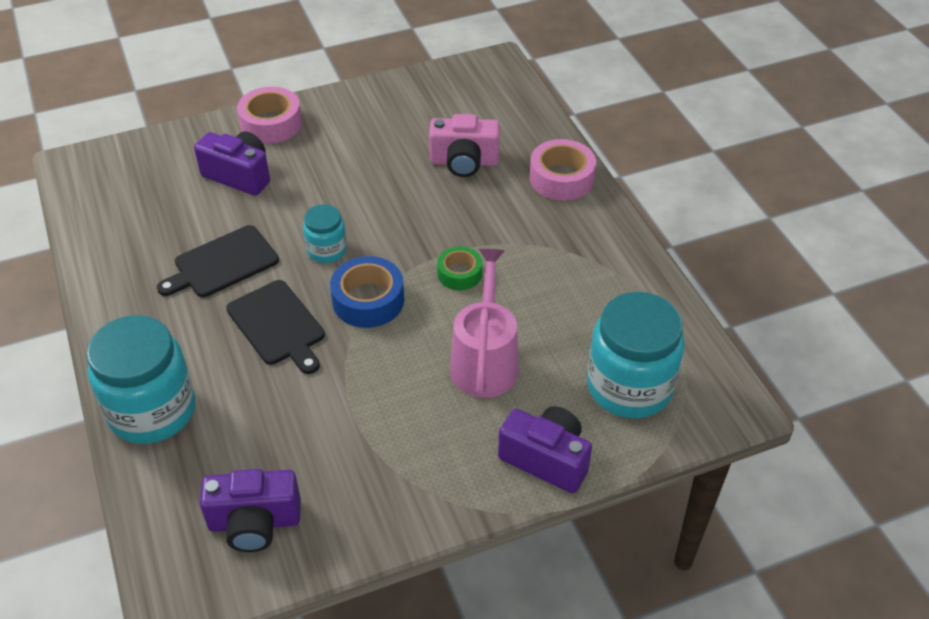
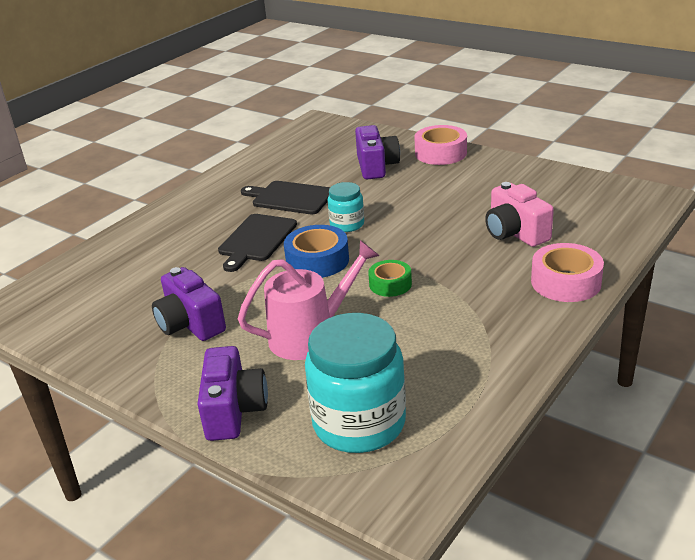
camera: 60 degrees right, 15 degrees down
turquoise jar [87,315,196,444] -> none
purple camera [200,469,301,552] -> purple camera moved to [152,267,226,341]

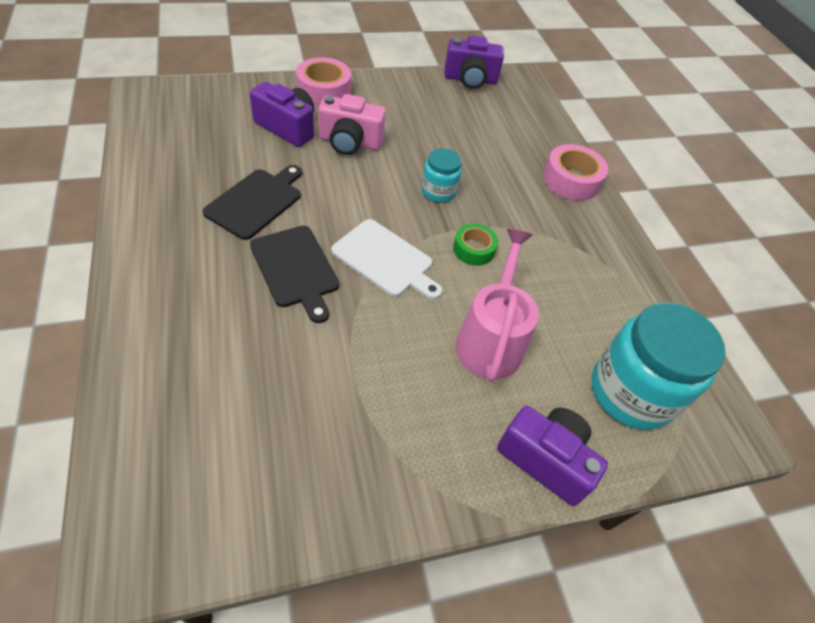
camera: 60 degrees left, 20 degrees up
purple camera [152,267,226,341] -> purple camera moved to [444,36,504,89]
black cutting board [241,181,330,214] -> black cutting board turned 150 degrees clockwise [203,165,302,240]
blue tape [284,225,349,278] -> white cutting board [331,219,442,300]
turquoise jar [328,182,364,232] -> turquoise jar moved to [421,148,462,203]
pink camera [485,182,554,247] -> pink camera moved to [318,94,386,155]

